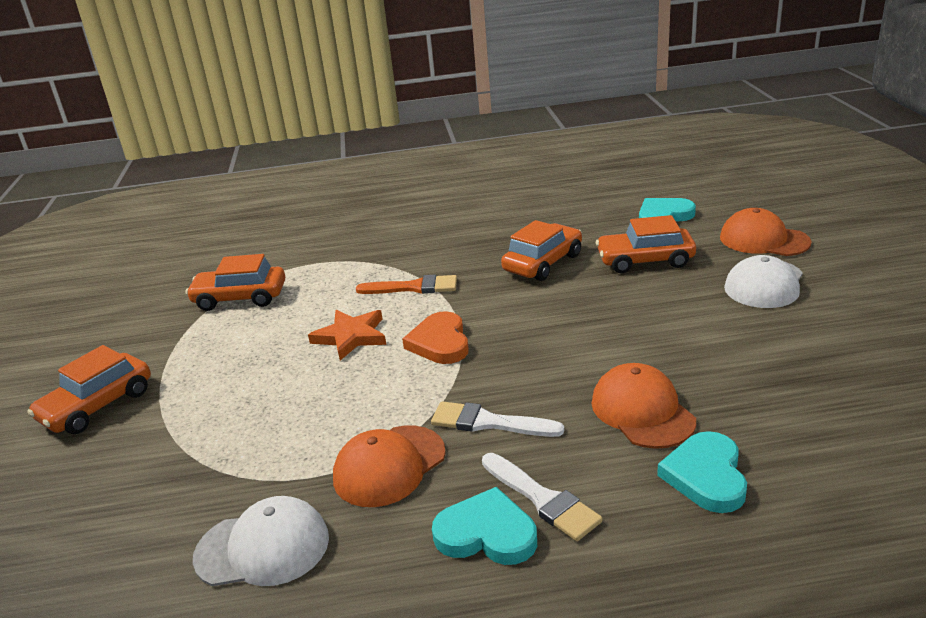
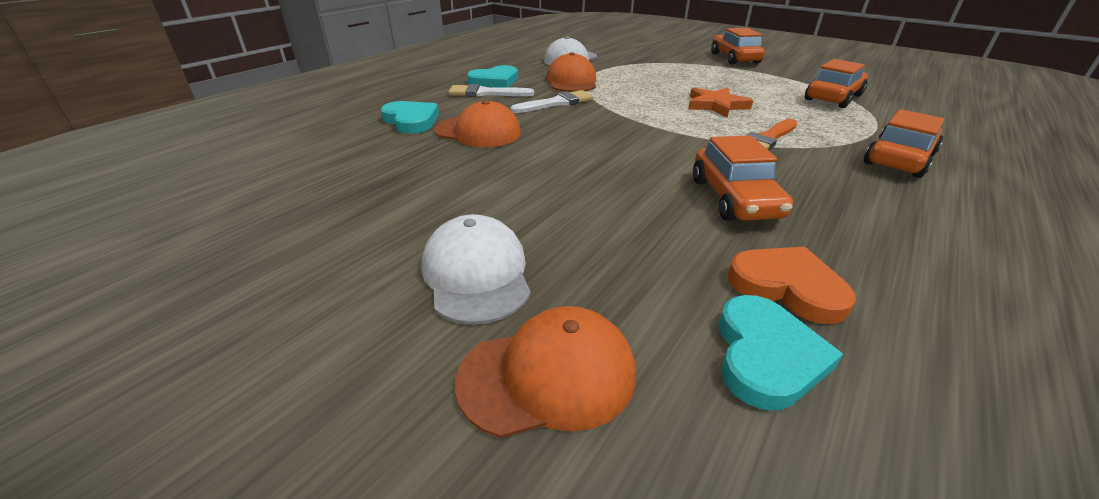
camera: 130 degrees right, 5 degrees up
orange heart [402,311,469,364] -> orange heart moved to [728,247,856,324]
orange car [596,215,696,273] -> orange car moved to [864,109,945,178]

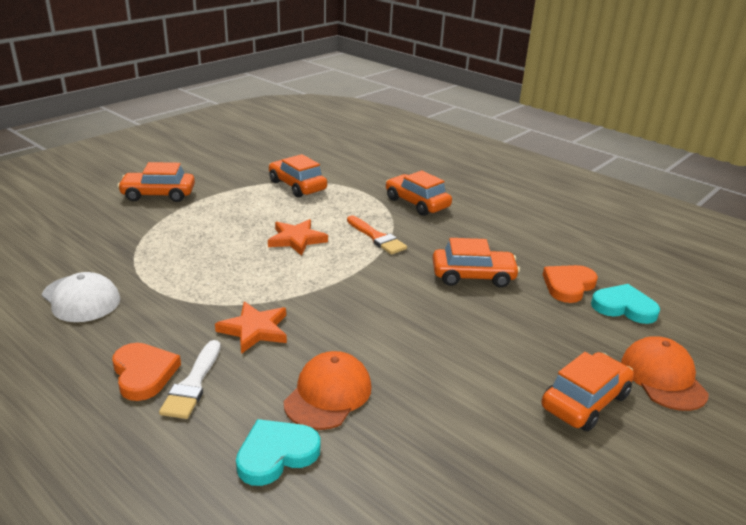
camera: 85 degrees left, 5 degrees down
white cap [421,214,531,325] -> orange car [541,352,634,431]
turquoise heart [467,65,518,88] -> orange heart [112,343,181,401]
white brush [510,90,594,113] -> orange star [215,301,287,354]
orange cap [546,52,596,92] -> none

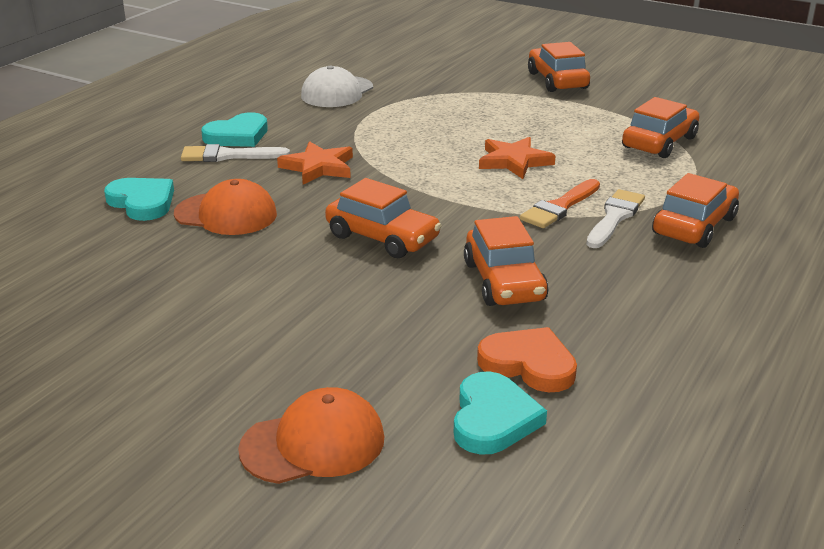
camera: 80 degrees right, 0 degrees up
orange heart [112,343,181,401] -> turquoise heart [201,113,268,147]
orange car [541,352,634,431] -> orange car moved to [325,178,442,258]
none -> white brush [586,189,645,248]

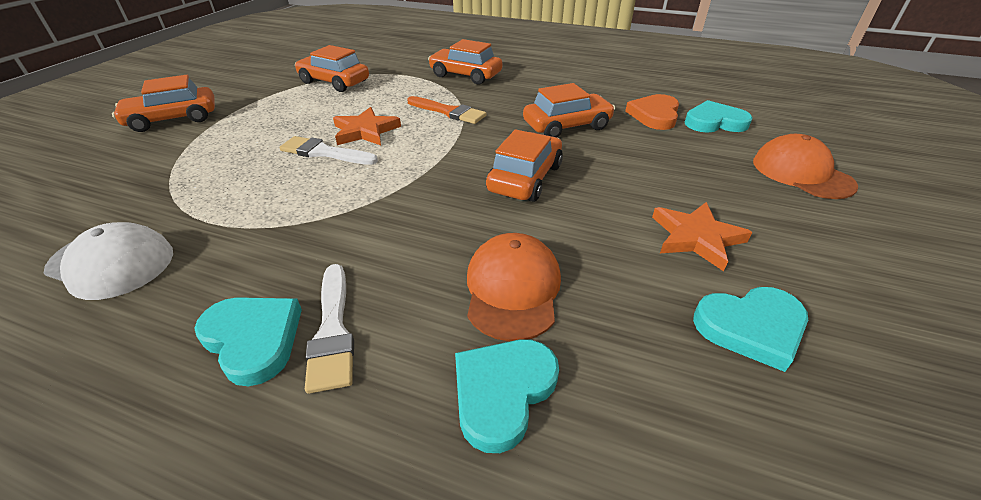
camera: 100 degrees left, 10 degrees up
orange star [277,141,353,185] -> orange star moved to [652,202,752,271]
white brush [586,189,645,248] -> white brush moved to [279,136,378,165]
none -> turquoise heart [693,287,808,372]

